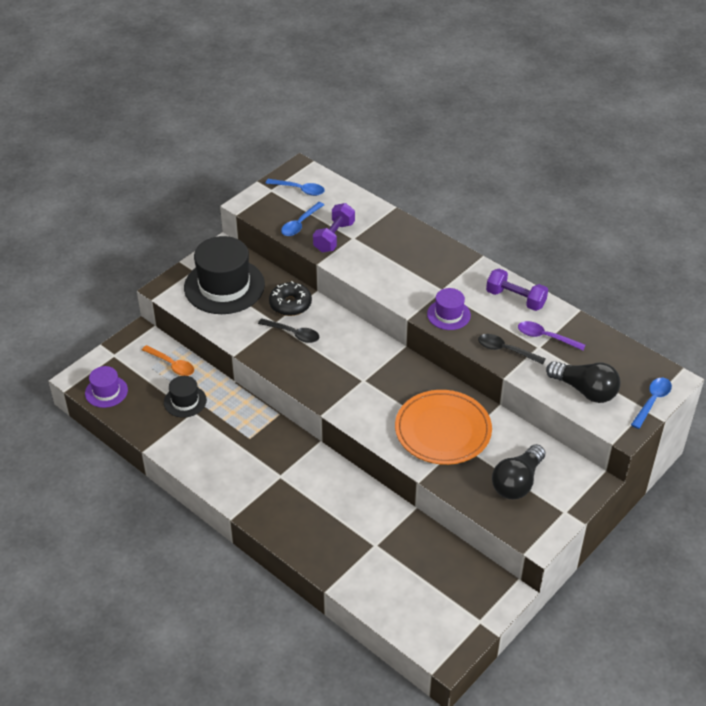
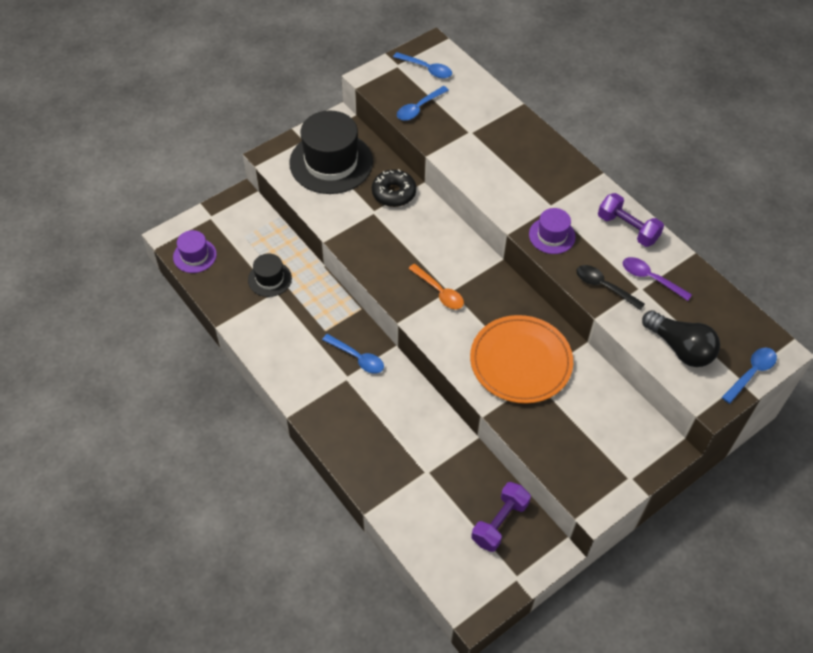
camera: 10 degrees right, 10 degrees up
orange spoon [142,345,194,376] -> orange spoon moved to [408,264,464,310]
black spoon [258,318,319,343] -> none
purple dumbbell [313,203,355,252] -> purple dumbbell moved to [471,482,531,552]
black light bulb [492,444,545,499] -> none
none -> blue spoon [322,334,384,374]

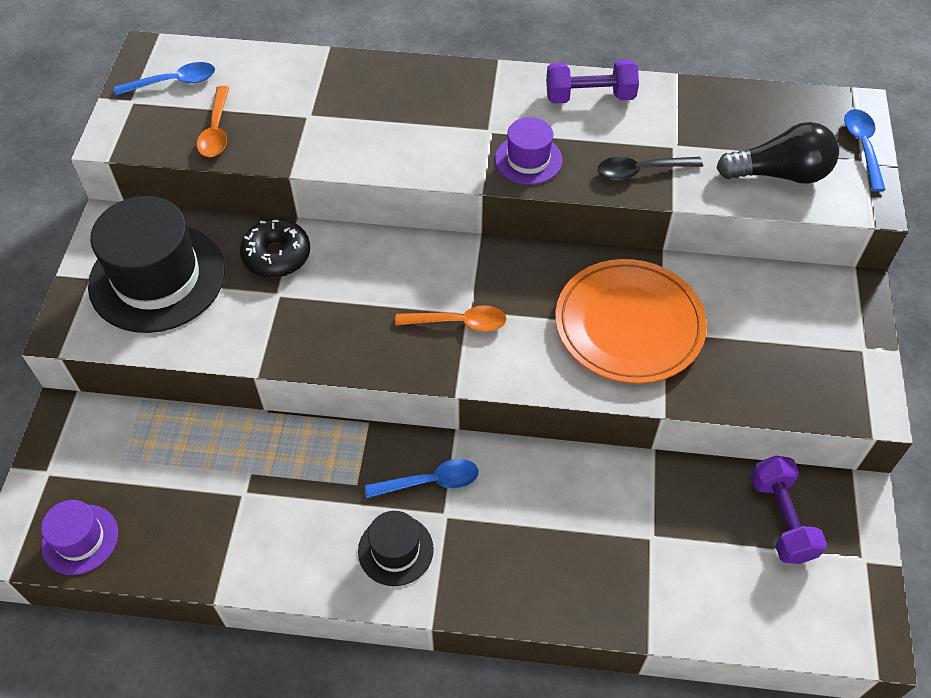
camera: 45 degrees left, 0 degrees up
black hat [248,253,292,297] -> black hat moved to [358,511,434,586]
blue spoon [397,86,449,121] -> orange spoon [197,86,230,157]
purple spoon [623,257,692,301] -> none

